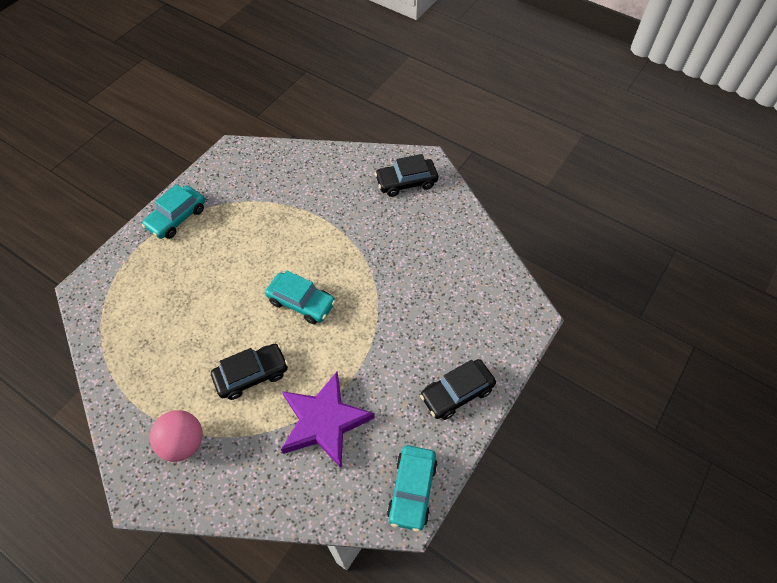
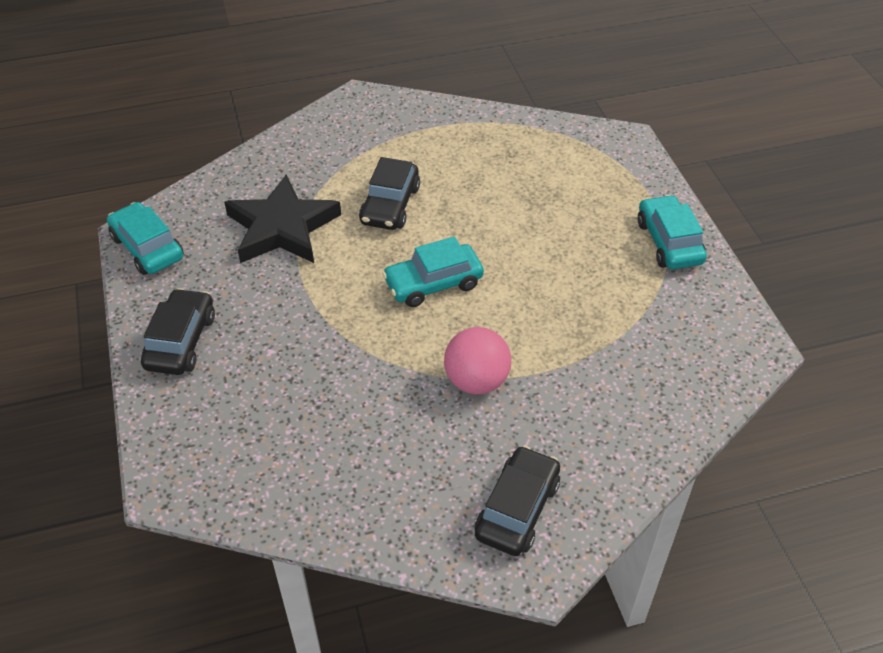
camera: 130 degrees right, 10 degrees down
pink ball [150,410,203,462] -> pink ball moved to [444,327,511,394]
purple star [281,371,374,468] -> black star [224,175,341,263]

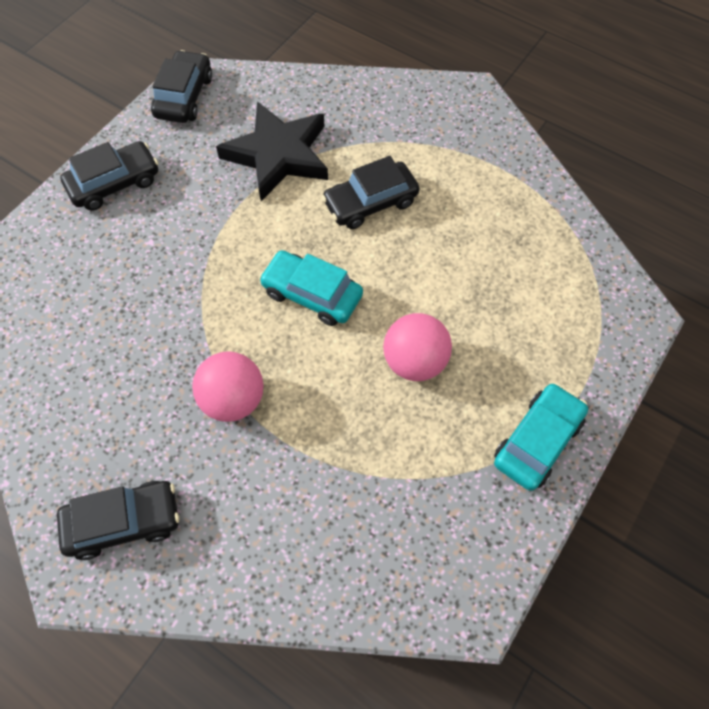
camera: 50 degrees right, 15 degrees up
turquoise car [107,202,184,275] -> black car [151,50,212,123]
none -> pink ball [383,313,452,381]

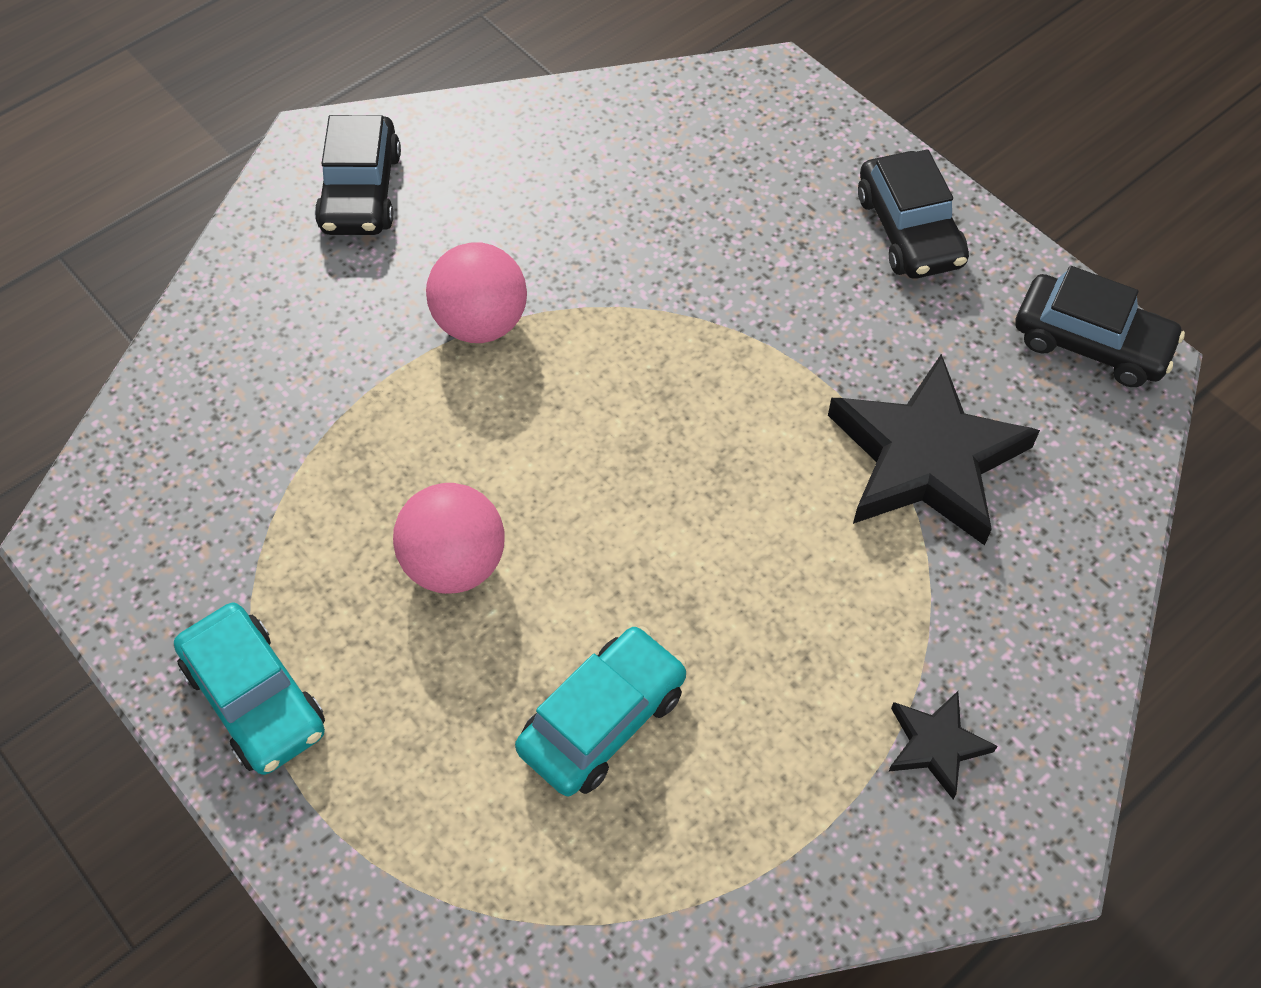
camera: 105 degrees right, 5 degrees down
turquoise car [259,250,363,326] -> turquoise car moved to [515,626,687,796]
black car [322,156,419,229] -> none
none -> black star [888,691,998,799]

